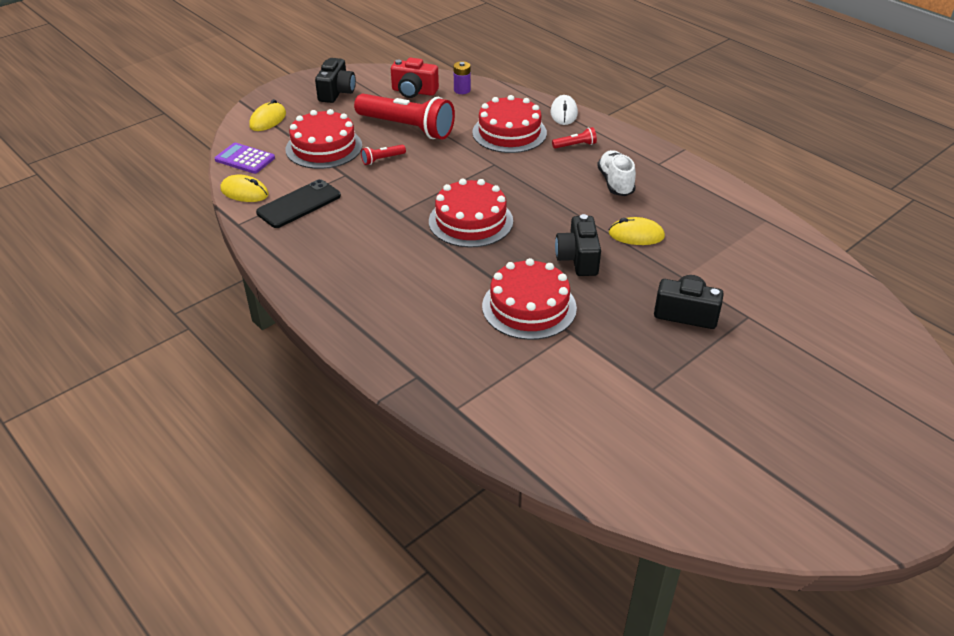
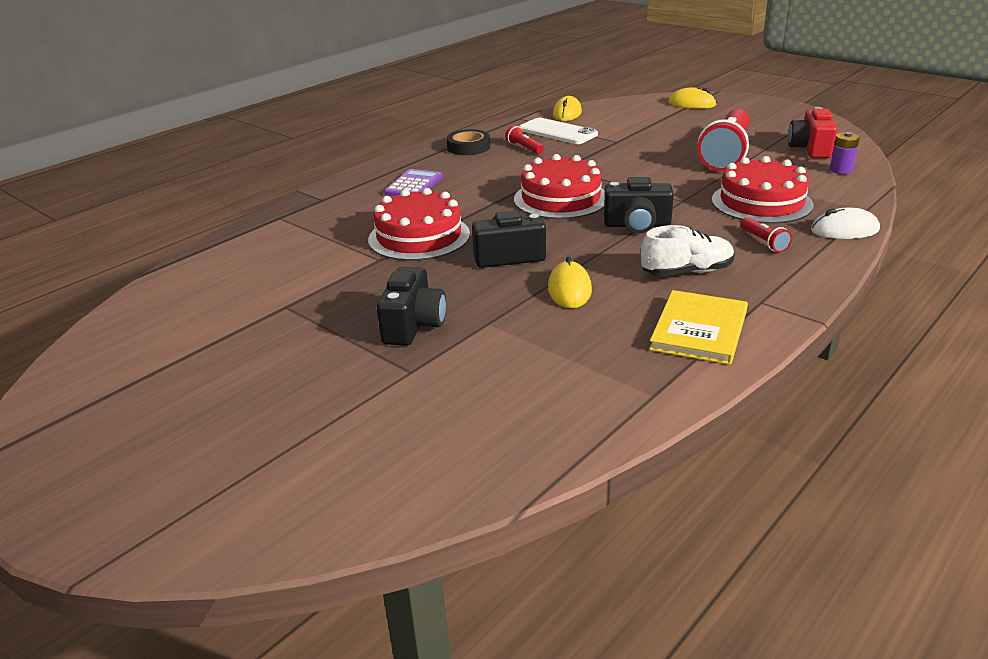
camera: 85 degrees right, 10 degrees down
purple calculator [215,143,275,174] -> purple calculator moved to [384,169,443,196]
black phone [256,179,341,228] -> white phone [519,118,598,144]
red cake [286,109,362,169] -> none
black camera [315,58,356,103] -> black camera moved to [604,177,674,233]
red flashlight [361,145,406,165] -> red flashlight moved to [505,125,544,154]
none -> black tape [446,129,490,155]
none -> yellow book [649,290,748,365]

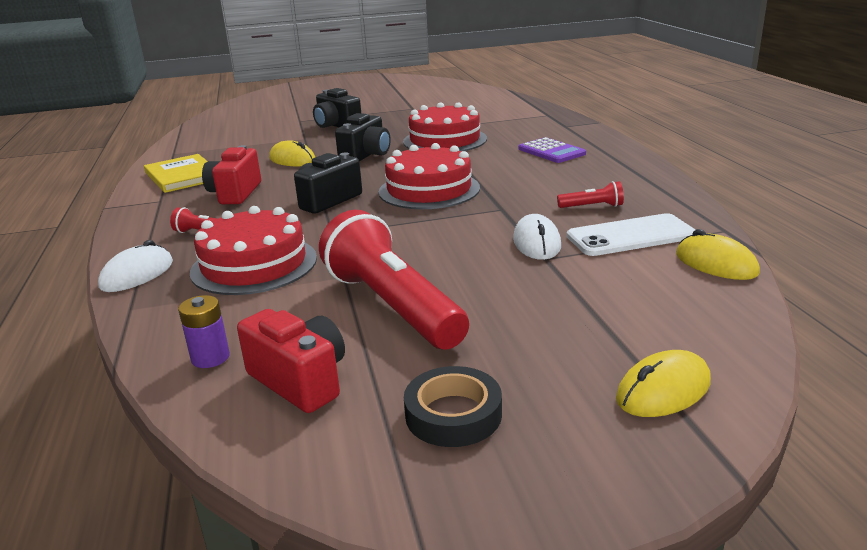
camera: 125 degrees right, 5 degrees down
black tape [446,129,490,155] -> black tape moved to [404,366,502,447]
white shoe [641,225,734,276] -> red camera [202,145,261,204]
none -> white mouse [513,214,561,260]

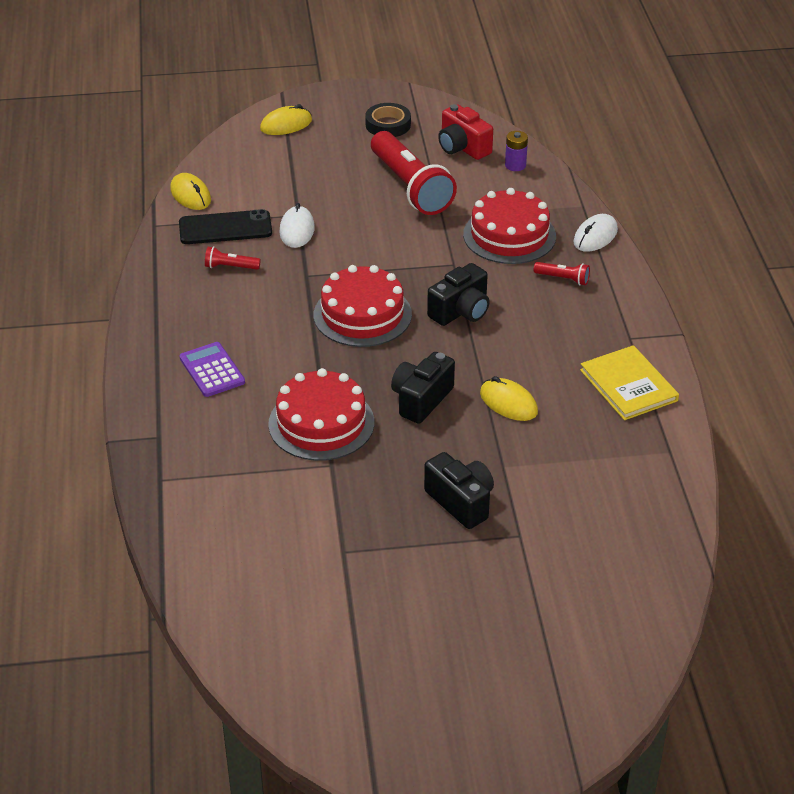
camera: 175 degrees left, 15 degrees up
red camera [202,145,261,204] -> none
white phone [567,213,695,256] -> black phone [179,209,272,244]

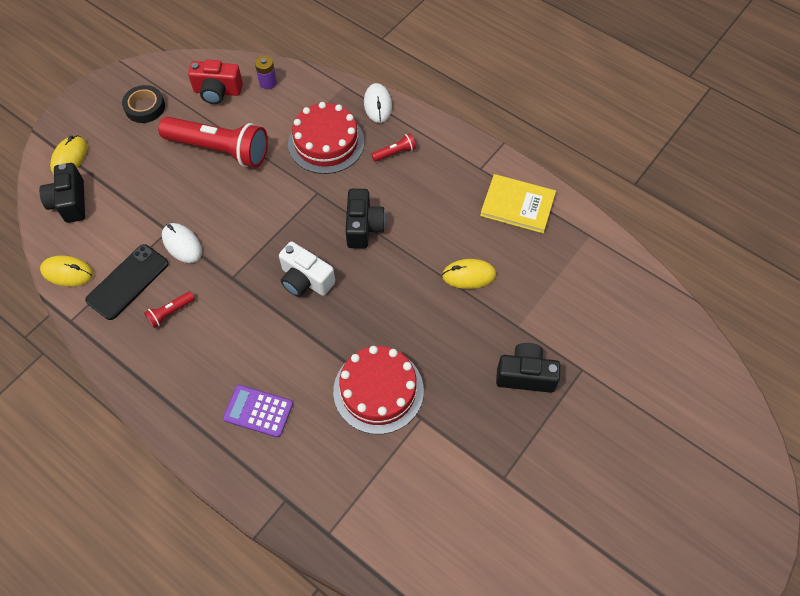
camera: 45 degrees left, 20 degrees up
red cake [314,265,412,347] -> white camera [279,242,335,297]
black camera [391,352,455,424] -> black camera moved to [39,163,85,223]

